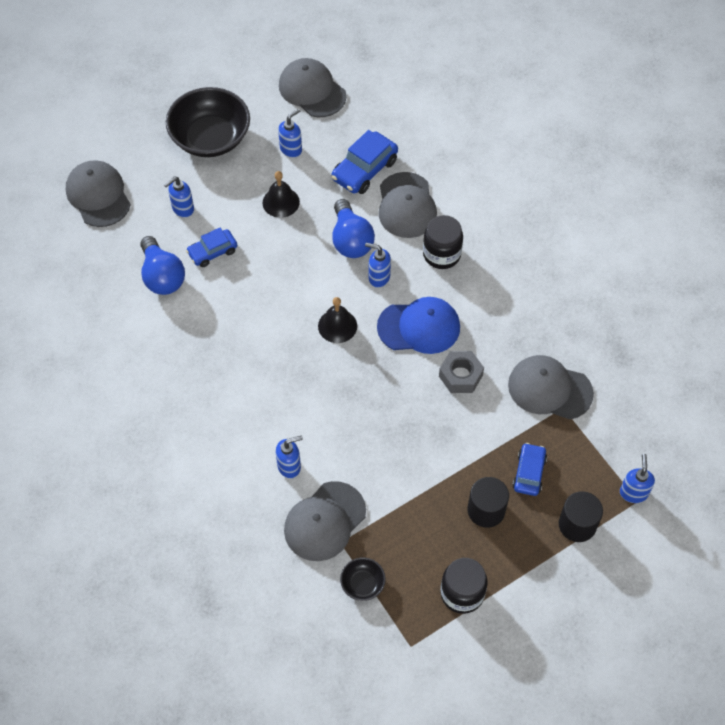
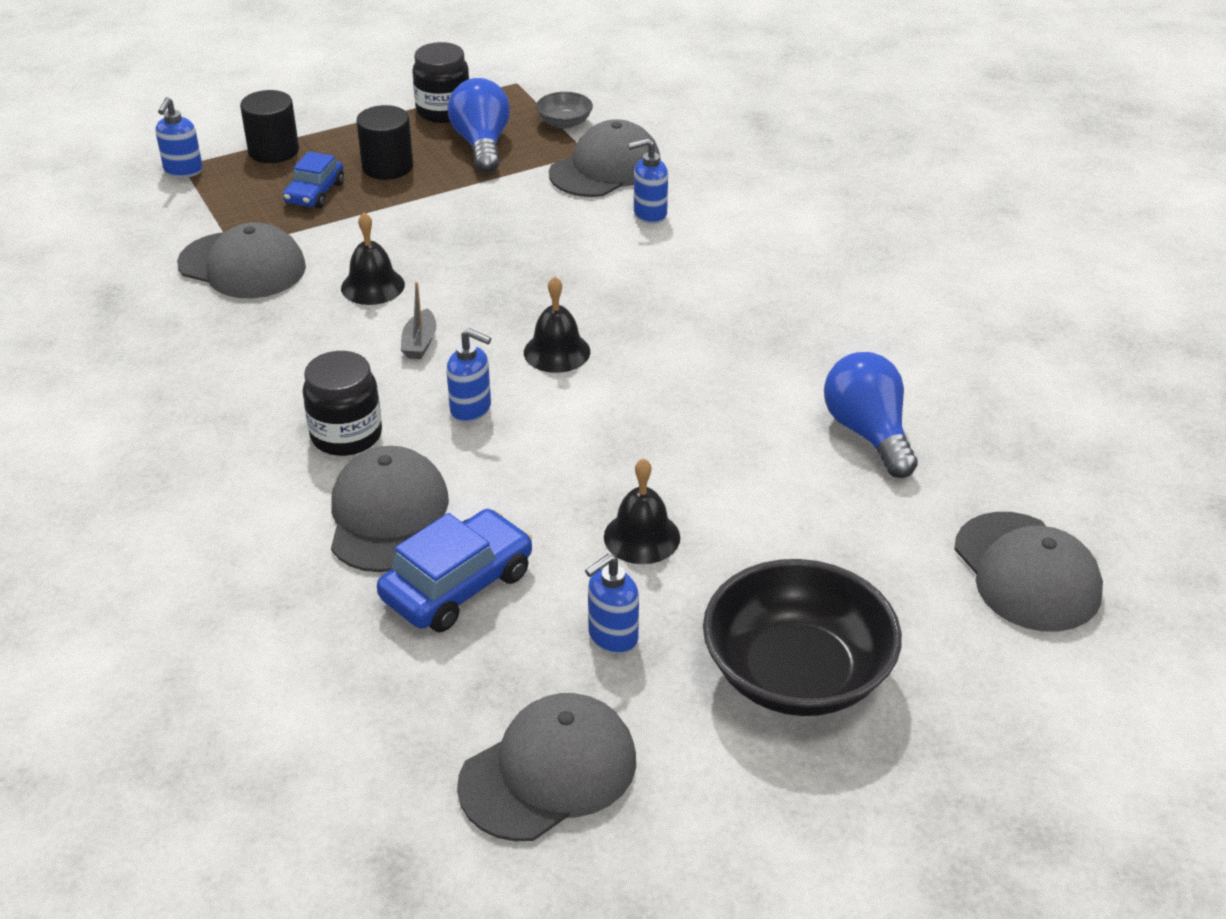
camera: 175 degrees left, 20 degrees down
blue soap dispenser [164,177,194,218] -> none
blue car [186,228,237,267] -> none
grey cap [279,58,347,117] -> grey cap turned 90 degrees counterclockwise [457,693,636,841]
blue light bulb [332,199,375,258] -> blue light bulb moved to [448,78,510,173]
black bowl [340,558,386,601] -> grey bowl [536,92,593,129]
blue cap [377,297,460,354] -> grey boat [401,282,436,359]
grey nut [439,351,484,393] -> black bell [341,212,405,305]

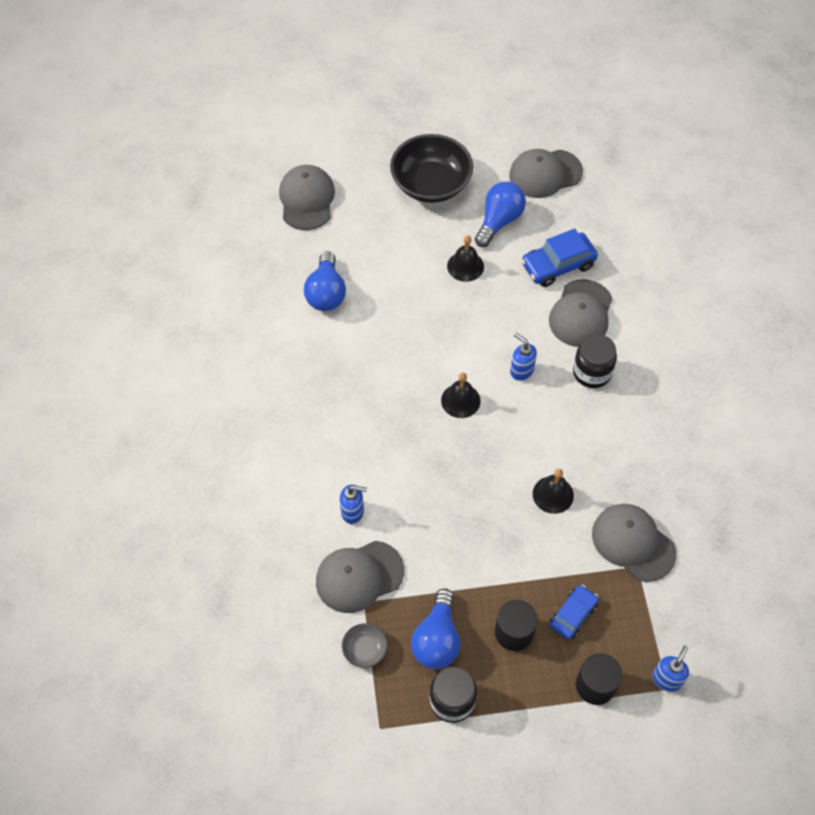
camera: 160 degrees left, 20 degrees up
grey boat [401,282,436,359] -> none
blue soap dispenser [585,553,639,654] -> blue light bulb [475,182,526,247]

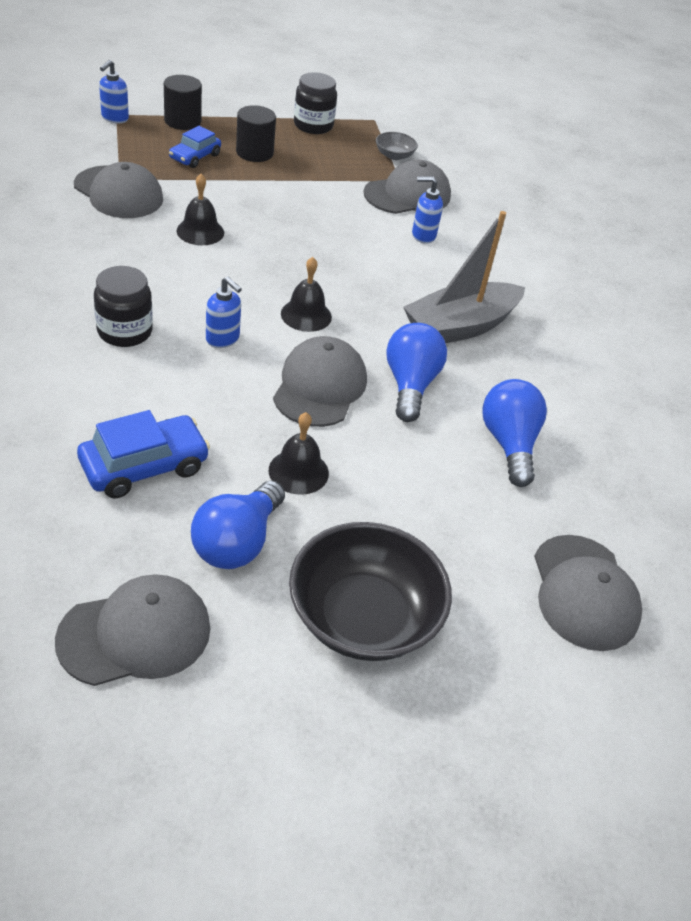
camera: 170 degrees right, 15 degrees down
blue light bulb [411,588,460,669] -> blue light bulb moved to [386,323,447,422]
grey cap [549,279,612,347] -> grey cap moved to [273,336,367,427]
none -> grey boat [403,211,525,343]

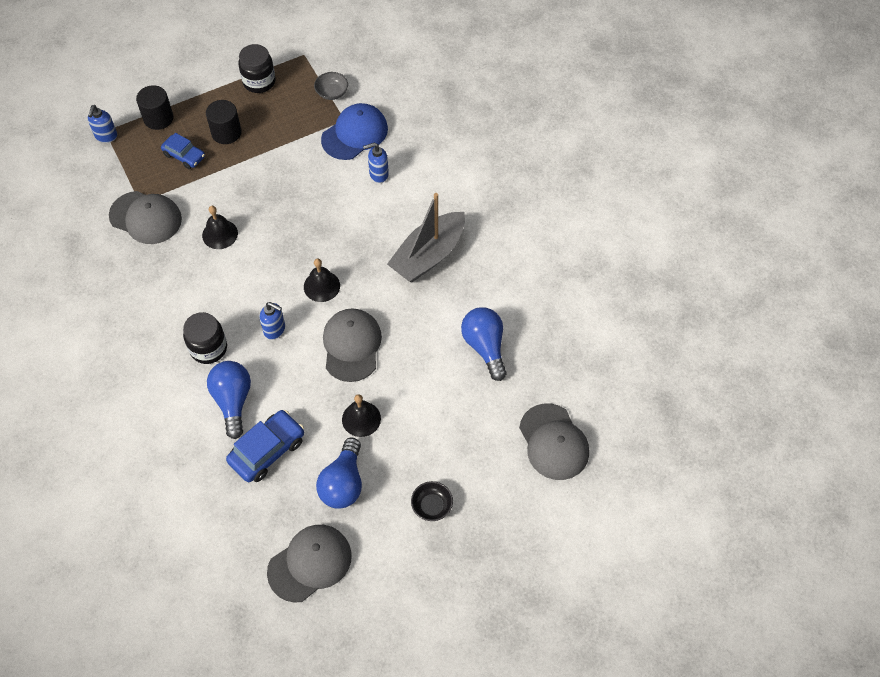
camera: 10 degrees left, 15 degrees up
blue car [169,126,221,168] -> blue car turned 75 degrees counterclockwise [161,133,205,169]
black bowl [289,522,452,661] -> black bowl [411,481,453,521], size x0.45
grey cap [364,160,451,214] -> blue cap [321,103,388,160]
blue light bulb [386,323,447,422] -> blue light bulb moved to [207,361,251,439]

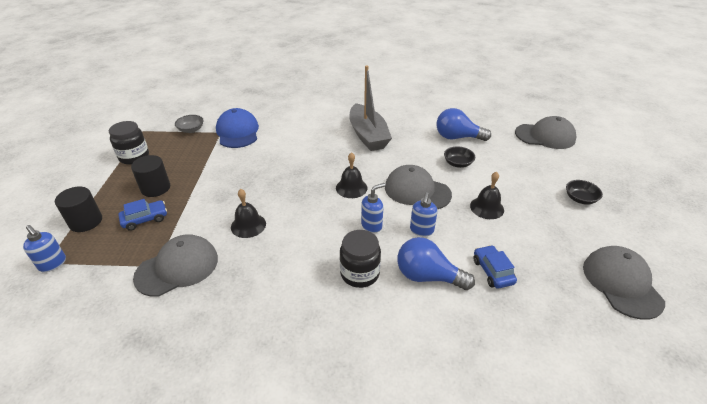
camera: 60 degrees left, 20 degrees down
blue car [226,410,304,482] -> blue car [473,245,517,289], size x0.65
blue light bulb [316,438,362,509] -> none
blue soap dispenser [363,142,389,183] -> blue soap dispenser moved to [410,192,437,237]
none -> black bowl [444,146,475,168]

